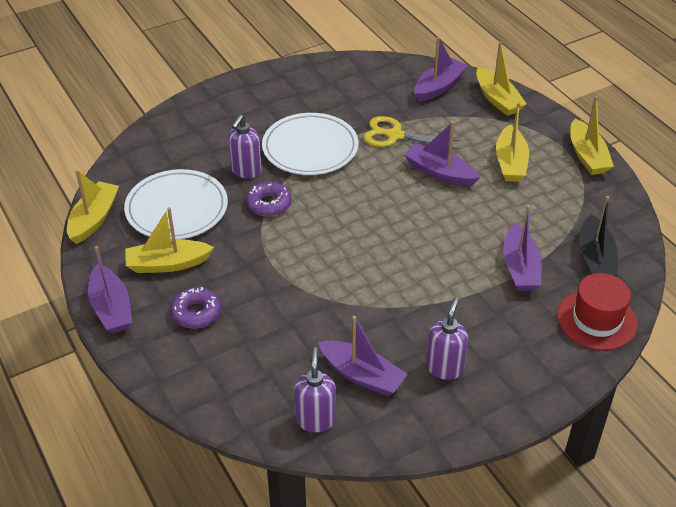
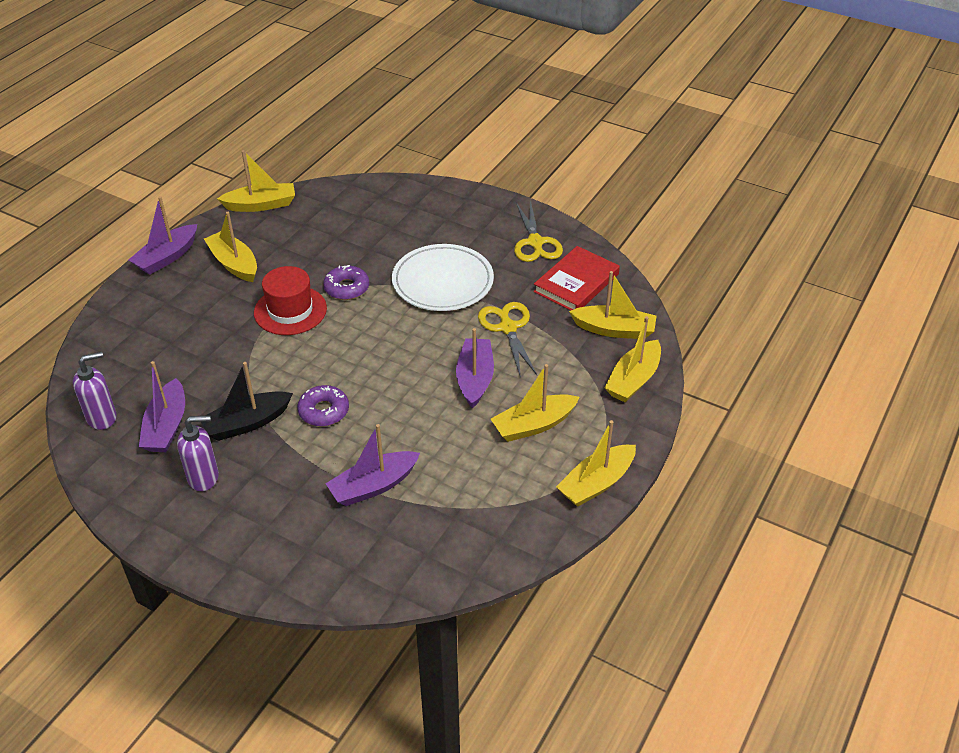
camera: 60 degrees right, 0 degrees up
white plate [124,169,228,239] -> none
purple donut [170,287,221,329] -> purple donut moved to [297,385,349,426]
purple soap dispenser [228,115,262,179] -> none
purple boat [414,37,468,102] -> yellow boat [569,271,657,339]
red hat [557,273,638,350] -> red hat moved to [254,266,327,335]
black boat [579,196,618,277] -> black boat moved to [201,362,293,441]
none -> yellow scissors [514,200,563,262]
none -> red book [533,246,620,311]

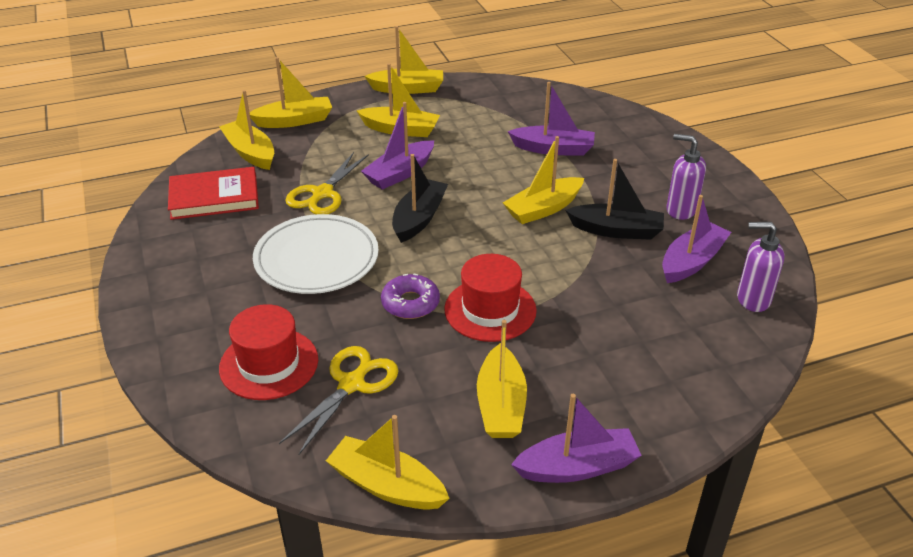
camera: 140 degrees left, 5 degrees down
purple donut [297,385,349,426] -> yellow boat [503,136,584,224]
yellow scissors [514,200,563,262] -> yellow scissors moved to [279,346,398,455]
none -> red hat [219,304,318,400]
none -> black boat [392,154,448,243]

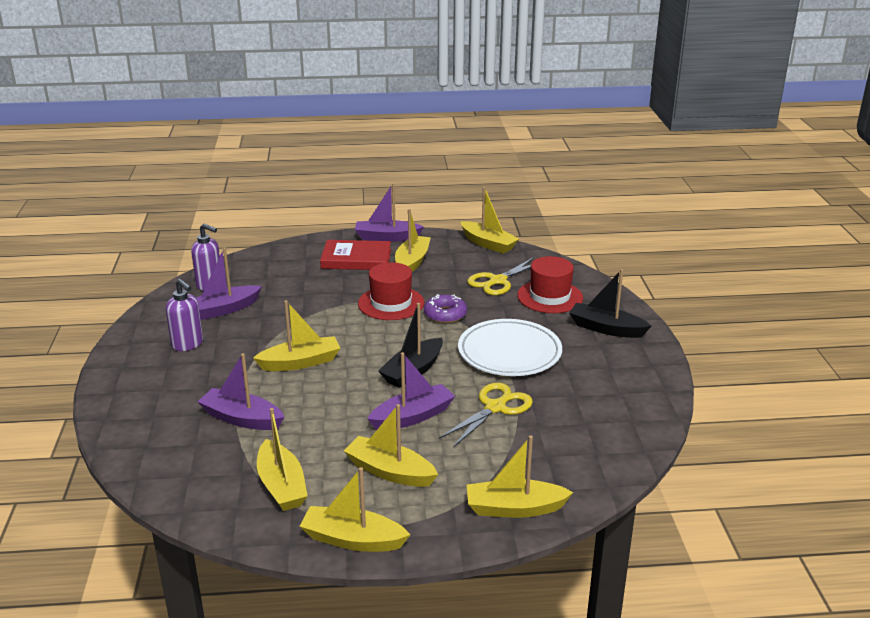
camera: 165 degrees left, 10 degrees down
red book [168,167,259,220] -> red book moved to [320,240,391,270]
yellow boat [219,90,274,170] -> yellow boat moved to [257,408,308,511]
black boat [566,159,664,240] -> black boat moved to [569,269,651,338]

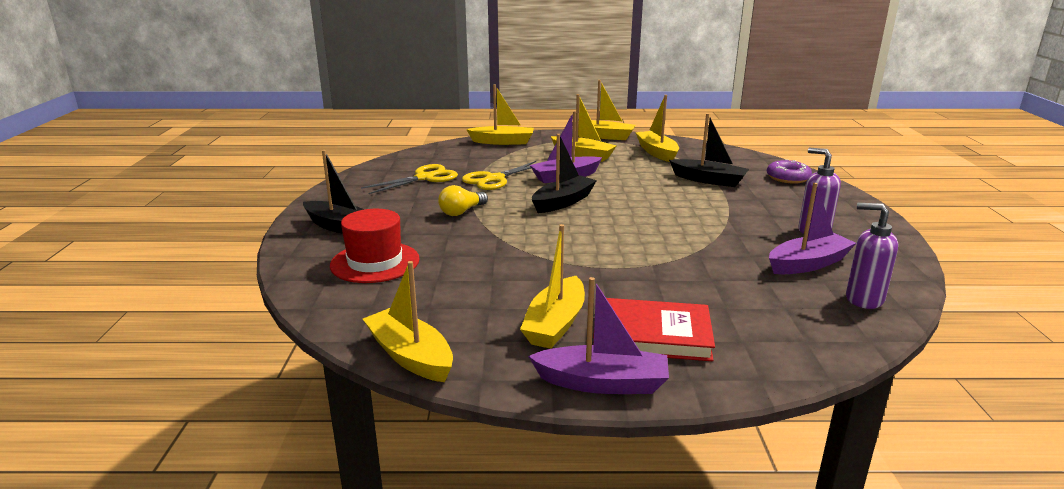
camera: 175 degrees left, 5 degrees down
purple boat [197,353,284,430] -> black boat [669,113,749,187]
yellow boat [253,300,340,371] -> none
red hat [358,262,424,320] -> none
purple donut [424,294,467,323] -> purple donut moved to [767,159,812,184]
white plate [458,319,562,376] -> yellow light bulb [438,185,488,216]
yellow scissors [467,257,534,295] -> yellow scissors moved to [361,164,458,194]

